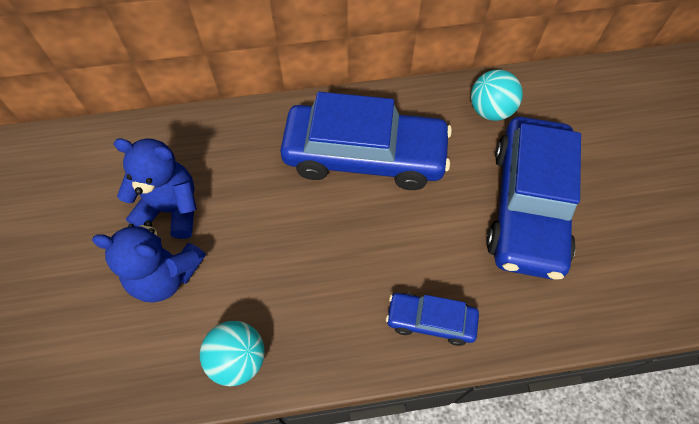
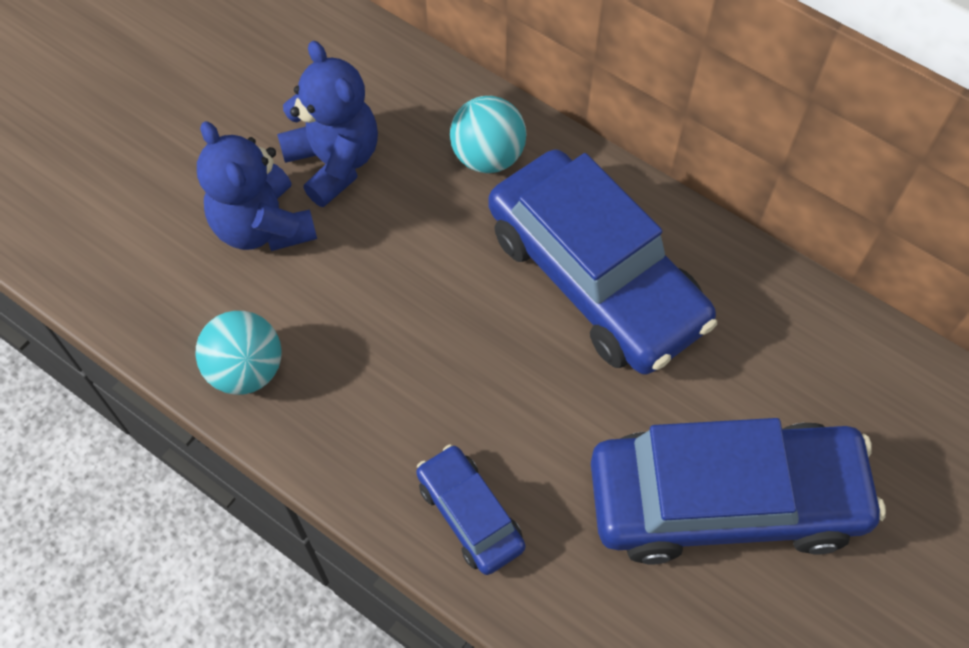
camera: 45 degrees right, 0 degrees up
turquoise ball [471,70,523,121] -> turquoise ball moved to [450,96,527,173]
blue car [487,117,581,280] -> blue car turned 150 degrees counterclockwise [591,418,886,564]

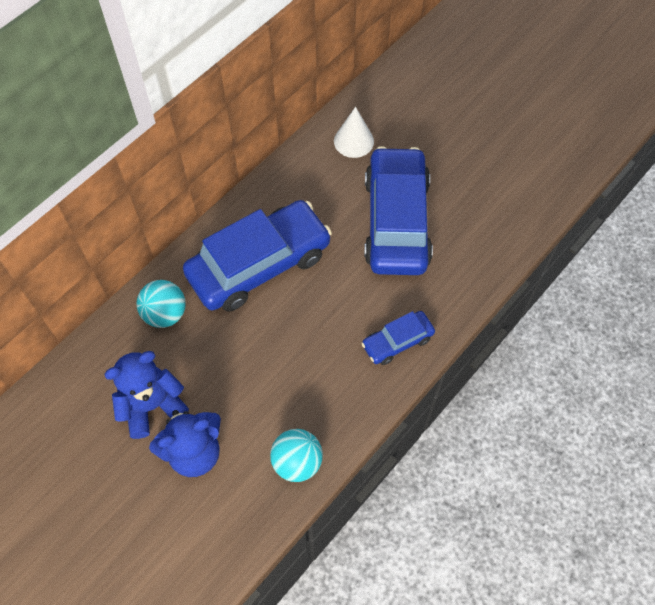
camera: 85 degrees left, 0 degrees up
none -> white cone [334,107,374,158]

